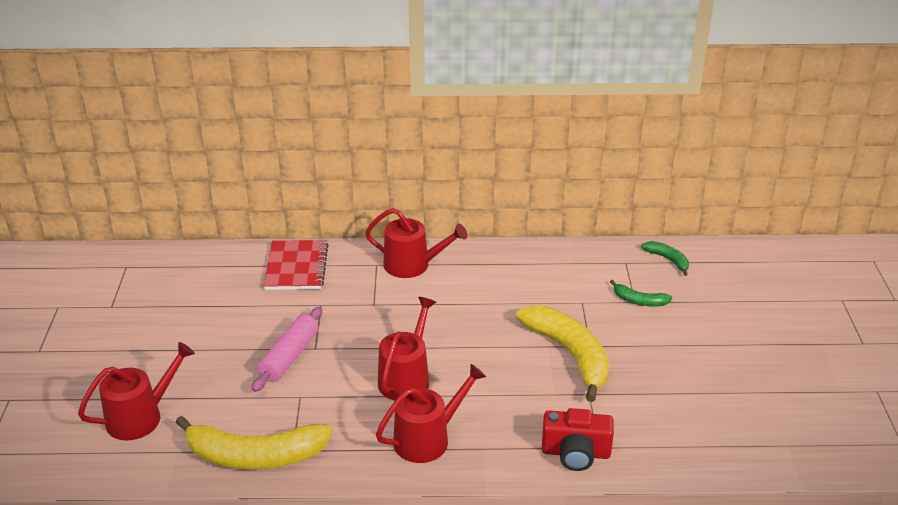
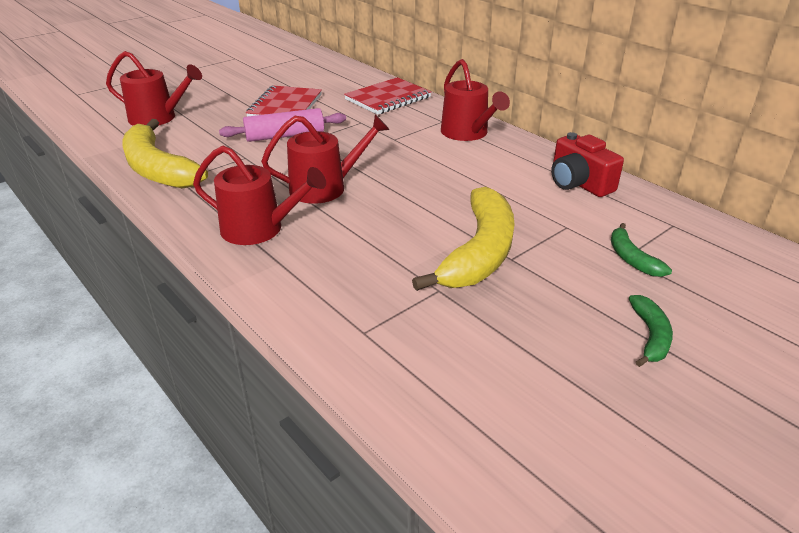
camera: 50 degrees right, 0 degrees up
red camera [542,408,614,471] -> red camera moved to [551,132,624,197]
green banana [641,241,689,276] -> green banana moved to [629,295,673,367]
none -> red notebook [246,86,322,117]

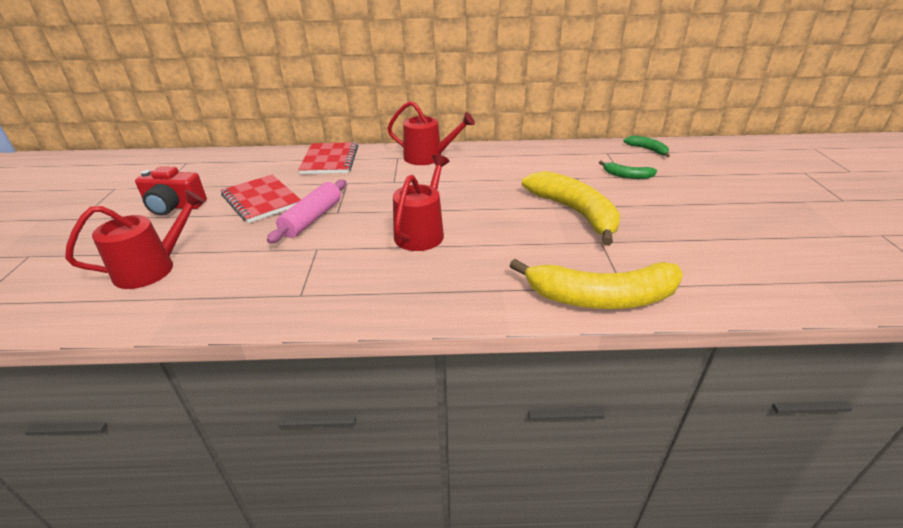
camera: 50 degrees left, 0 degrees up
yellow banana [122,119,208,189] -> yellow banana moved to [509,259,683,309]
red watering can [193,145,326,245] -> none
red camera [551,132,624,197] -> red camera moved to [135,166,207,216]
green banana [629,295,673,367] -> green banana moved to [623,135,670,157]

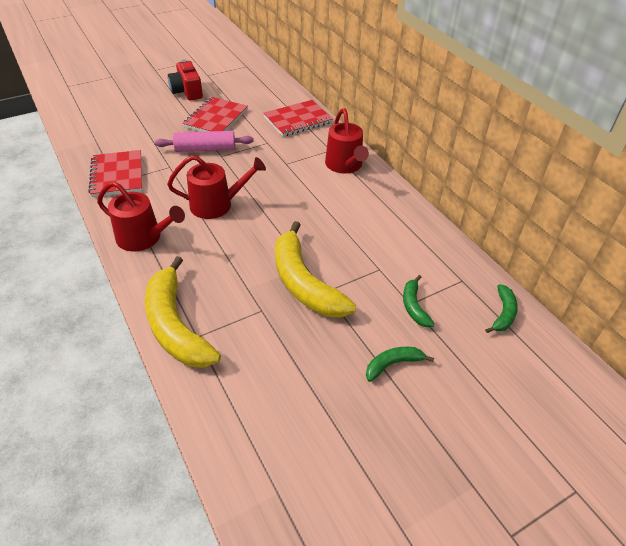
camera: 60 degrees right, 10 degrees up
red watering can [65,190,205,289] -> red watering can moved to [97,181,185,252]
yellow banana [522,171,620,246] -> yellow banana turned 120 degrees clockwise [275,221,356,318]
none -> red notebook [88,150,142,197]
none -> green banana [366,347,434,382]

